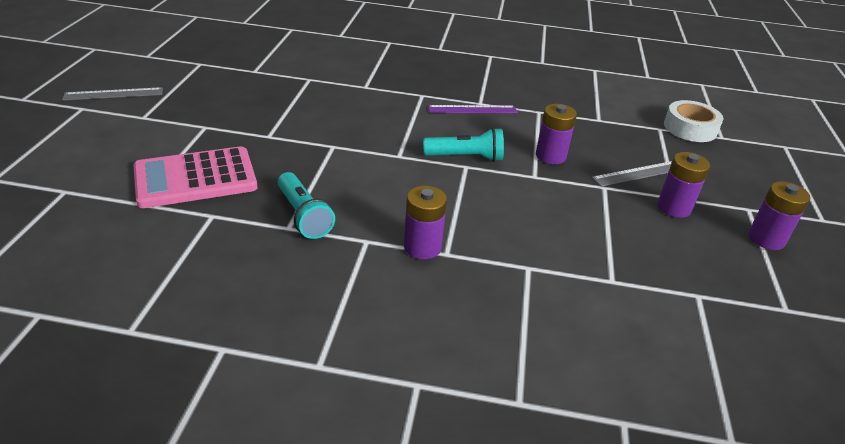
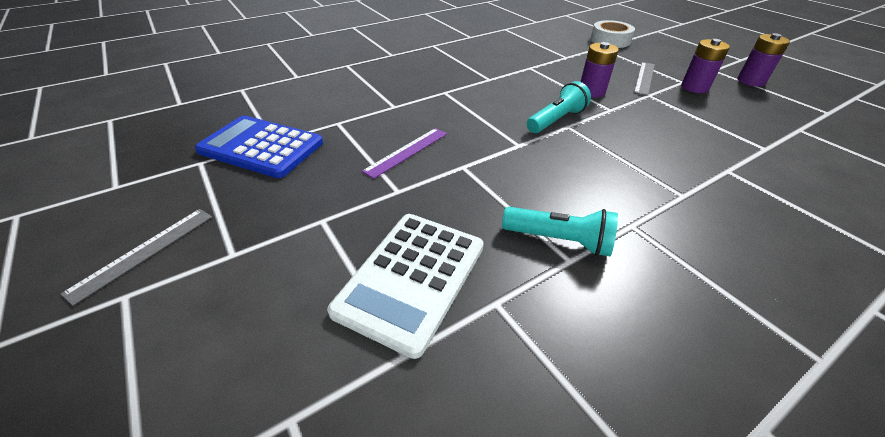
camera: 40 degrees left, 5 degrees up
pink calculator [134,146,257,208] -> white calculator [327,214,484,359]
purple battery [404,186,447,260] -> none
purple ruler [428,105,518,113] -> purple ruler moved to [362,128,447,179]
none -> blue calculator [195,115,323,178]

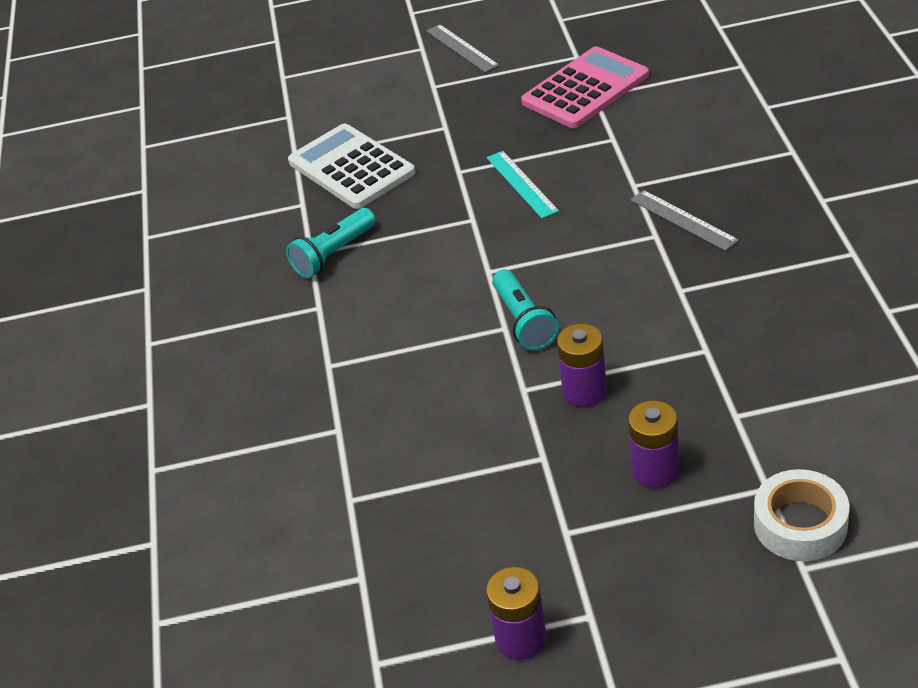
camera: 120 degrees right, 0 degrees up
blue calculator [195,115,323,178] -> pink calculator [521,46,649,128]
purple ruler [362,128,447,179] -> turquoise ruler [486,151,559,219]
grey ruler [634,62,655,96] -> grey ruler moved to [630,190,739,251]
purple battery [681,39,730,93] -> purple battery moved to [628,401,679,488]

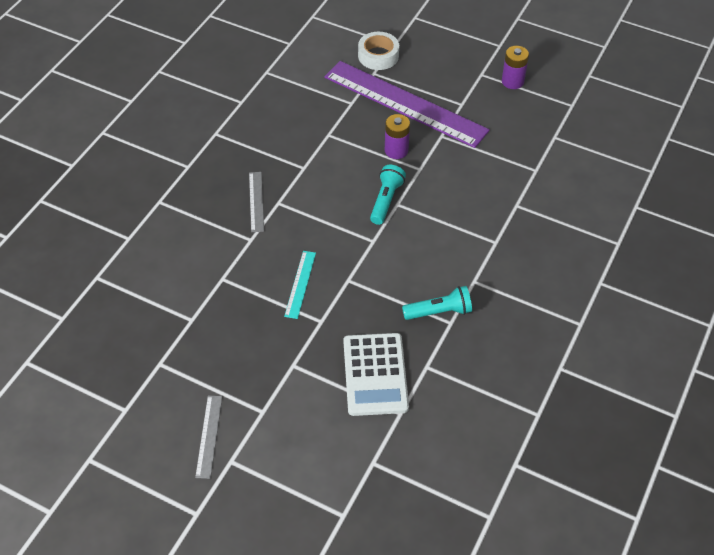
camera: 150 degrees left, 10 degrees up
pink calculator [521,46,649,128] -> none
purple battery [628,401,679,488] -> purple ruler [324,61,490,148]

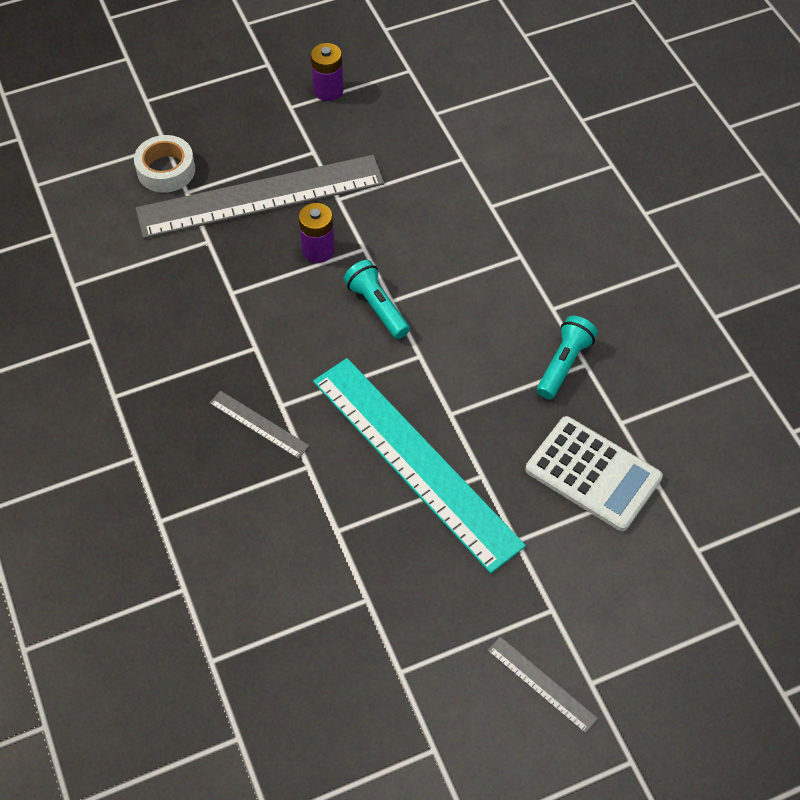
camera: 50 degrees left, 5 degrees up
turquoise ruler [284,251,316,319] -> turquoise ruler [313,358,526,573], size x2.44
purple ruler [324,61,490,148] -> grey ruler [136,155,384,239]

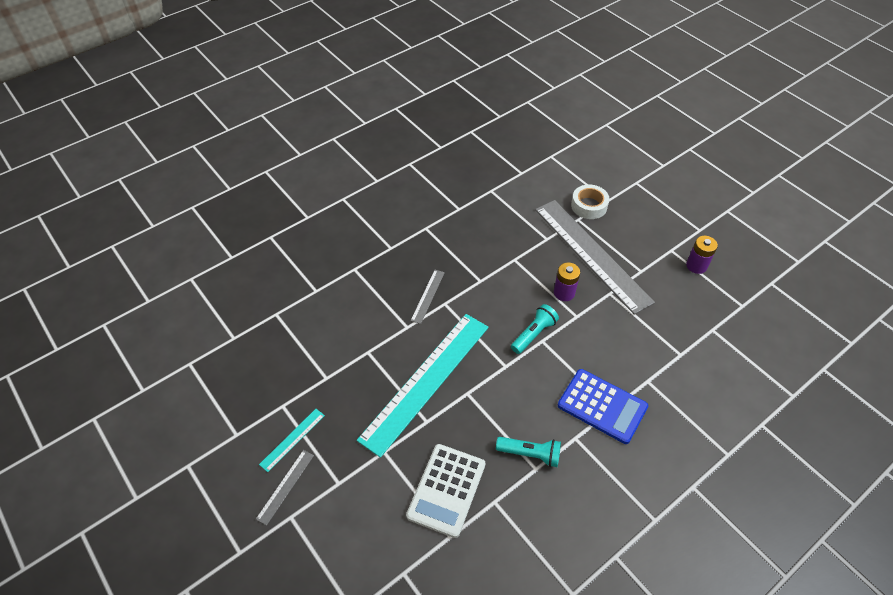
camera: 75 degrees right, 5 degrees down
none -> turquoise ruler [259,409,325,472]
none -> blue calculator [558,369,648,444]

